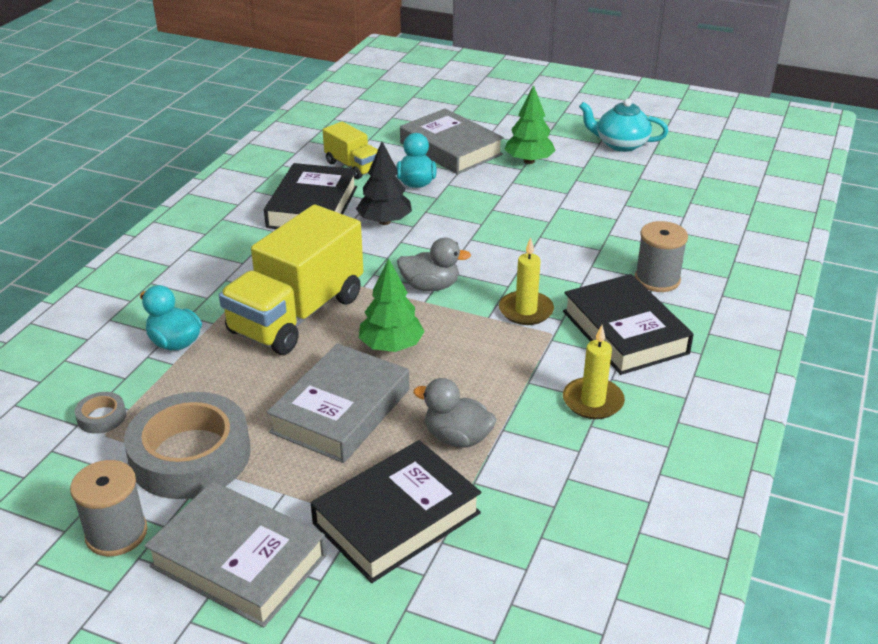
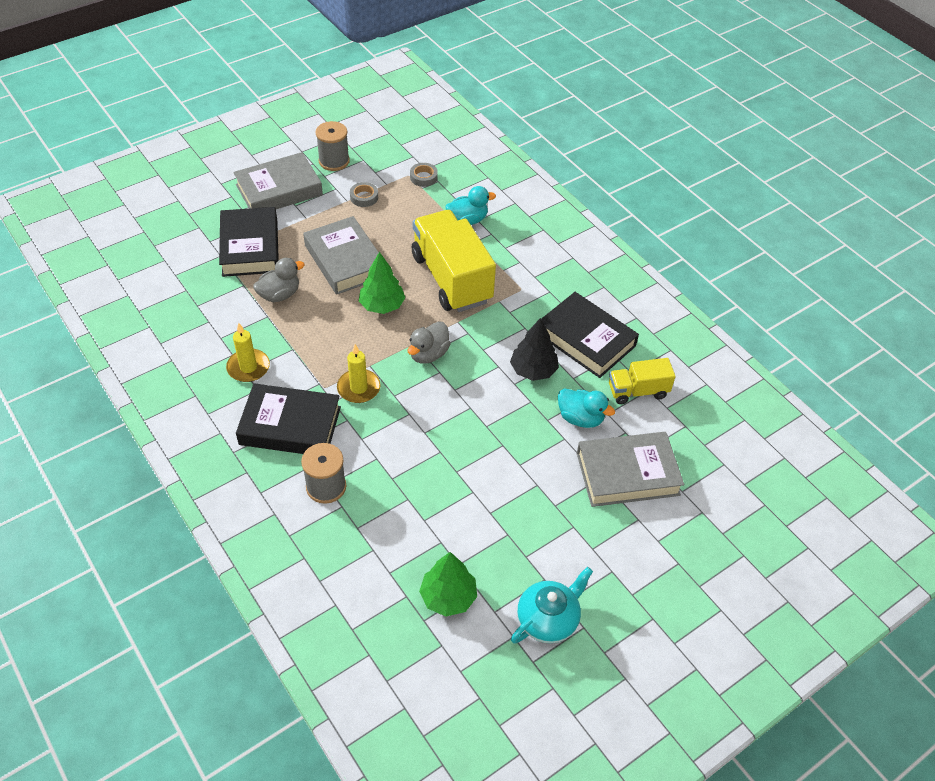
camera: 120 degrees right, 15 degrees up
grey tape [124,392,250,499] -> grey tape [350,182,378,207], size x0.42
green tree [504,85,556,164] -> green tree moved to [419,552,477,617]

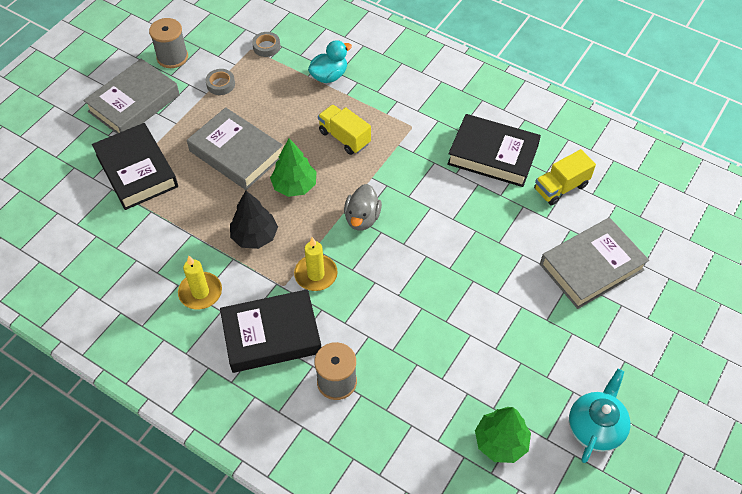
camera: 20 degrees left, 5 degrees up
grey duck [253,258,305,302] -> none
yellow truck [412,210,496,312] -> yellow truck [318,104,371,155], size x0.52
black tree [510,318,559,381] -> black tree moved to [230,191,278,249]
turquoise duck [558,389,615,428] -> none

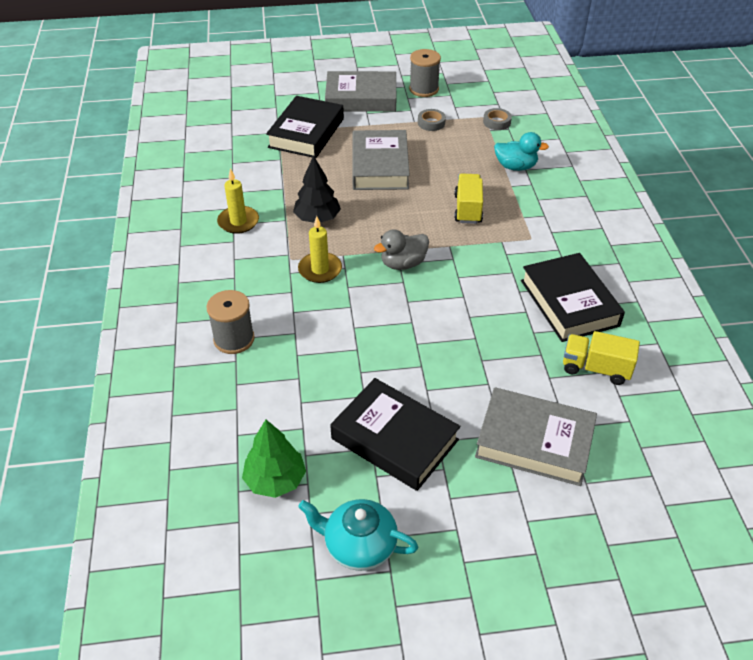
camera: 50 degrees right, 10 degrees down
black book [220,289,321,373] -> black book moved to [330,378,461,491]
green tree [270,138,316,197] -> none
turquoise teapot [569,369,631,463] -> turquoise teapot turned 150 degrees counterclockwise [298,499,418,571]

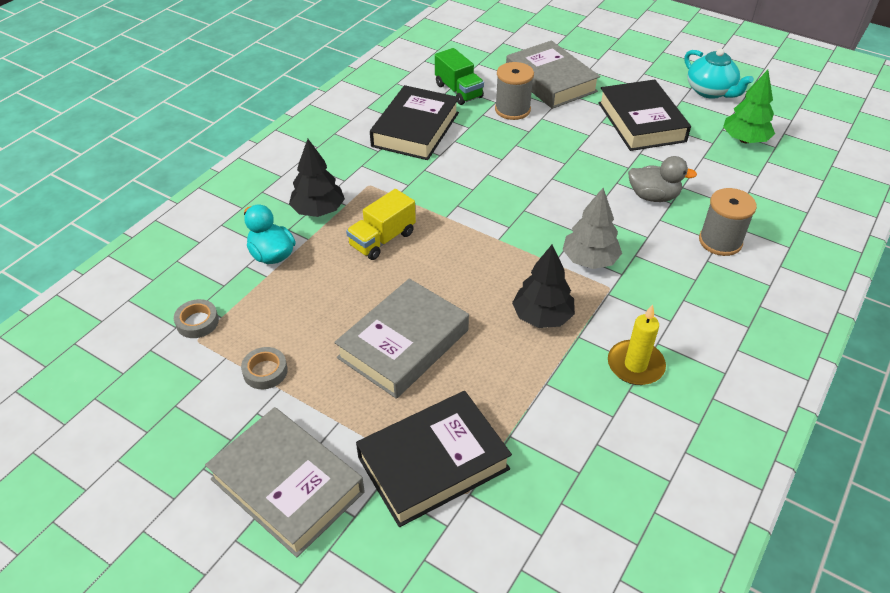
camera: 140 degrees left, 0 degrees up
yellow candle [298,216,342,283] -> grey tree [563,188,622,269]
grey duck [374,229,429,270] -> grey duck moved to [628,156,697,202]
grey spool [409,49,441,97] -> grey spool moved to [495,62,534,120]
yellow truck [563,331,640,385] -> green truck [435,48,484,105]
none -> black tree [289,139,345,217]

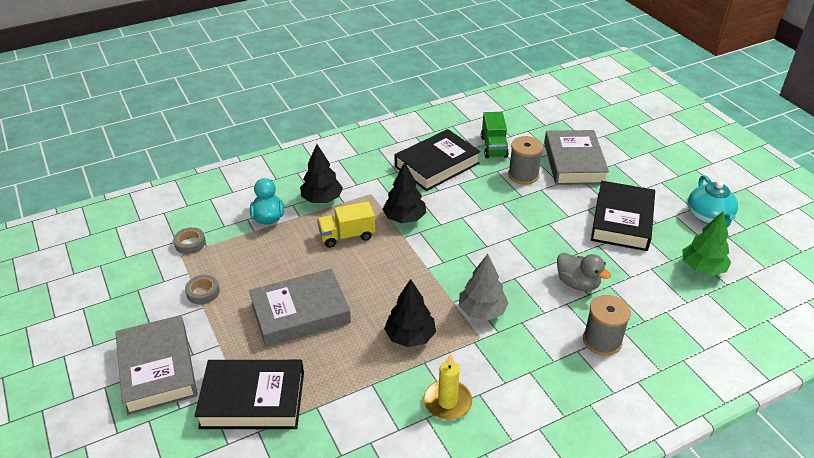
camera: 30 degrees right, 5 degrees down
none -> black tree [382,162,426,223]

